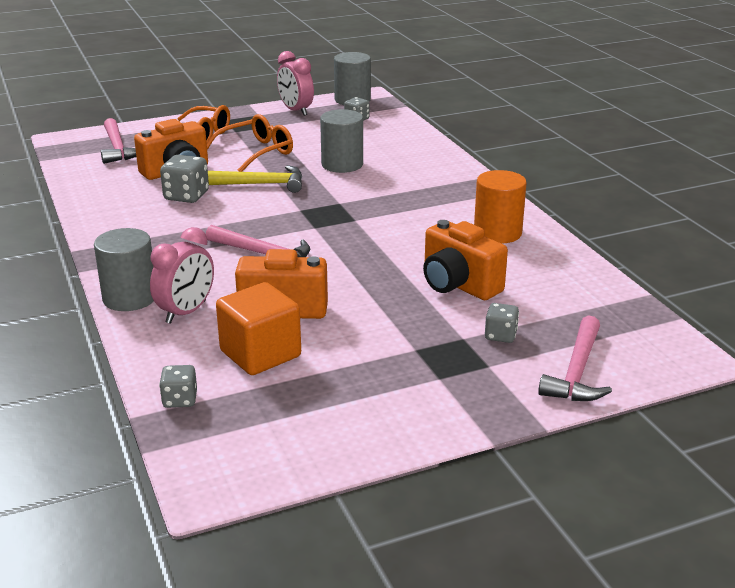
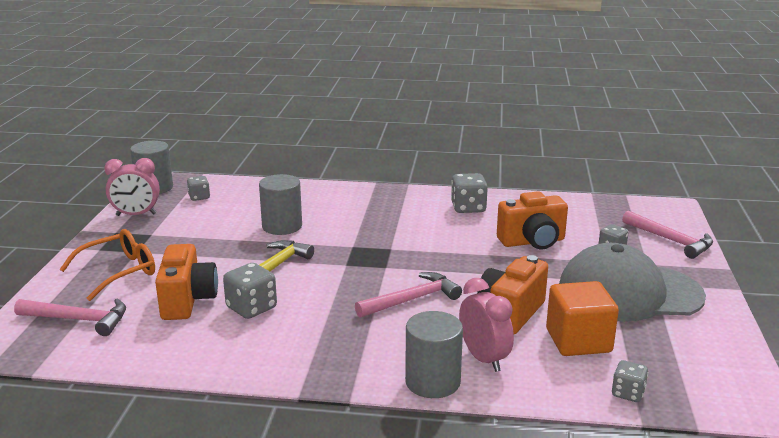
camera: 60 degrees left, 5 degrees down
orange glasses [207,114,293,172] -> none
orange cylinder [474,170,527,244] -> grey dice [451,173,488,213]
none -> grey cap [559,243,706,322]

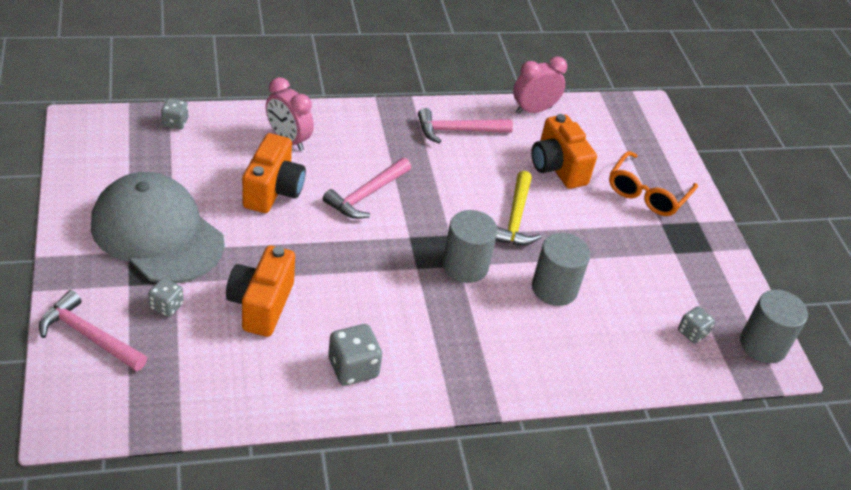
camera: 155 degrees right, 20 degrees up
pink hammer [14,298,126,336] -> pink hammer moved to [418,108,513,144]
pink clock [104,158,160,216] -> pink clock moved to [513,56,567,114]
grey dice [223,263,277,319] -> none
grey cylinder [405,311,463,398] -> grey cylinder moved to [442,210,498,283]
orange camera [497,191,568,249] -> orange camera turned 45 degrees counterclockwise [226,245,295,337]
orange cube [546,281,619,356] -> none
grey cap [559,243,706,322] -> grey cap turned 120 degrees counterclockwise [91,172,225,283]

